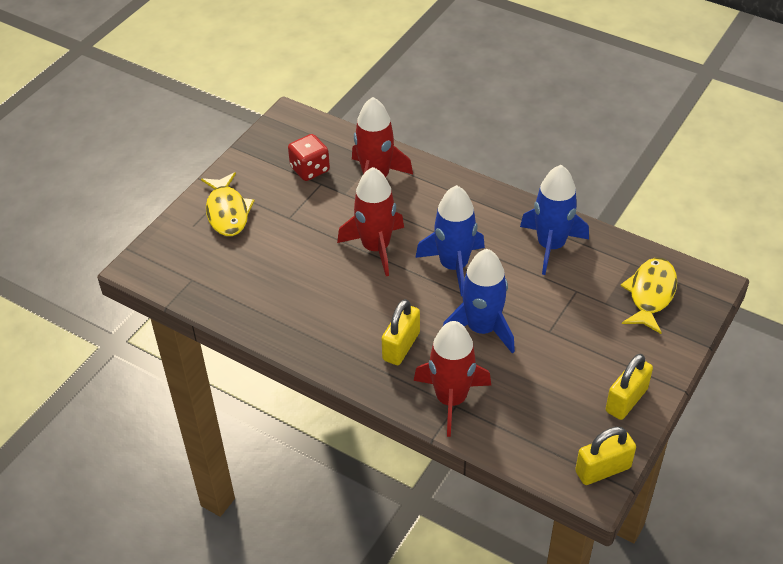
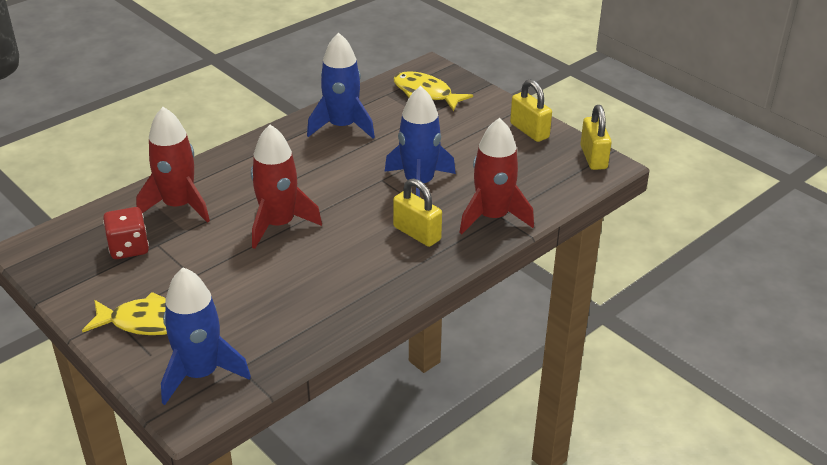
camera: 75 degrees left, 10 degrees down
blue rocket [415,185,485,296] -> blue rocket moved to [161,267,251,405]

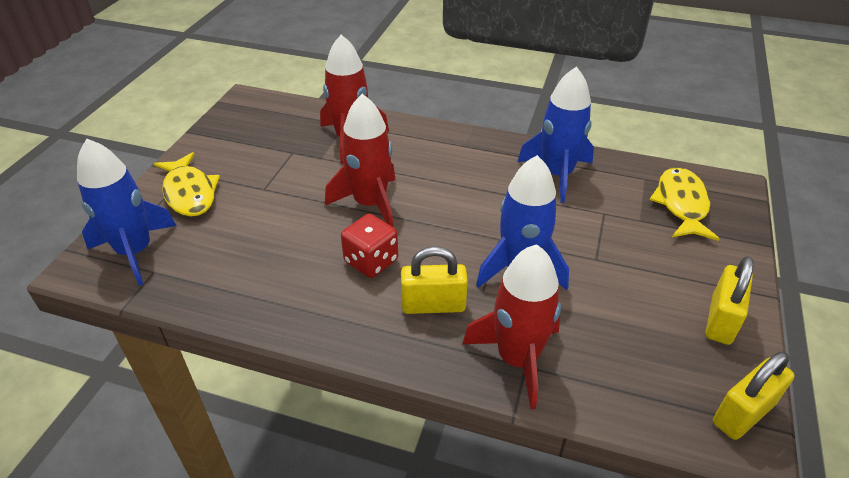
camera: 60 degrees right, 5 degrees up
red dice [103,207,149,259] -> red dice moved to [341,214,398,278]
yellow padlock [393,178,442,247] -> yellow padlock turned 75 degrees clockwise [401,246,468,314]

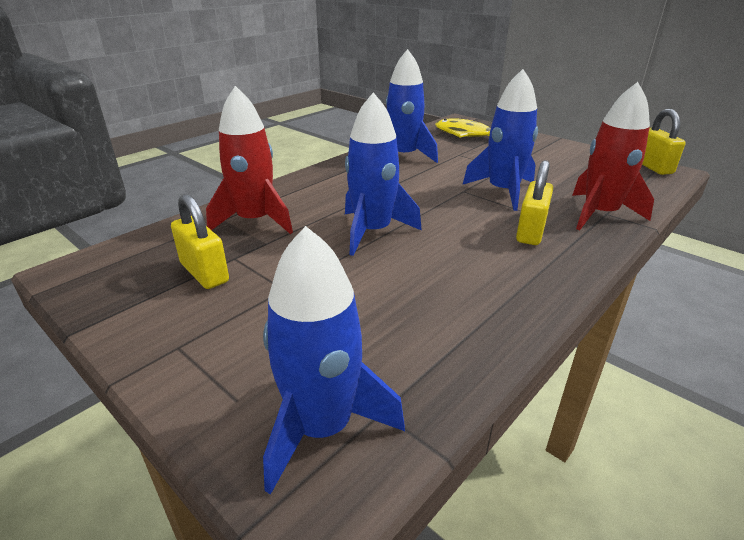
camera: 65 degrees left, 10 degrees down
yellow fish [154,152,220,217] -> none
red rocket [325,94,396,228] -> blue rocket [345,92,422,256]
red dice [341,214,398,278] -> none
yellow padlock [706,256,754,345] -> yellow padlock moved to [171,194,229,289]

